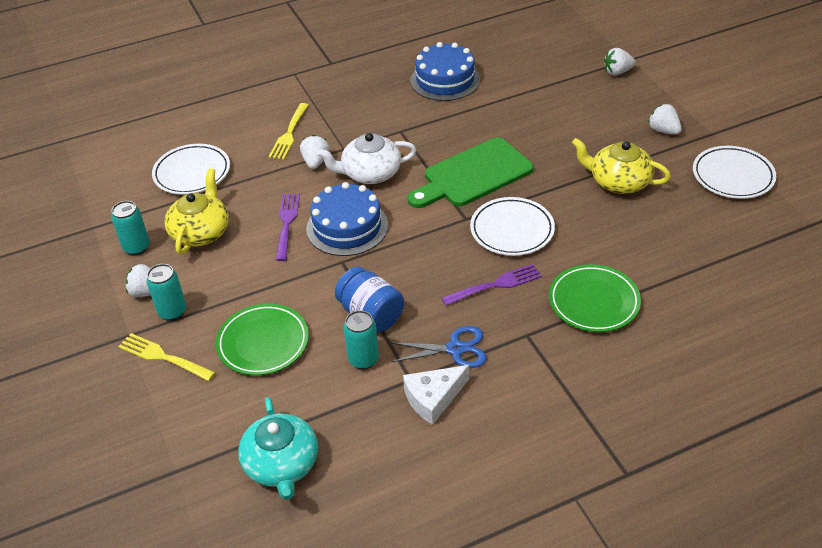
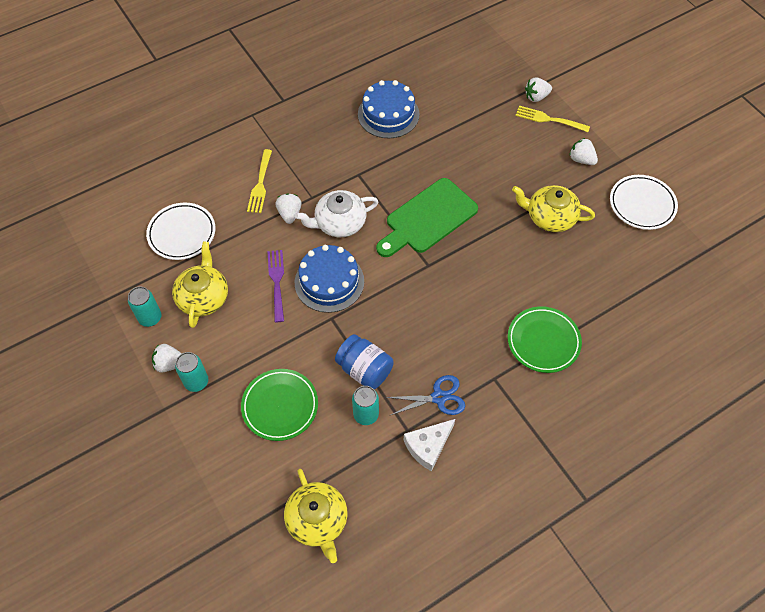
camera: 10 degrees left, 15 degrees up
yellow fork [118,333,216,381] -> yellow fork moved to [516,106,590,132]
turquoise teapot [238,397,318,500] -> yellow teapot [284,469,348,563]
purple fork [442,264,542,306] -> none
white plate [470,197,555,256] -> none

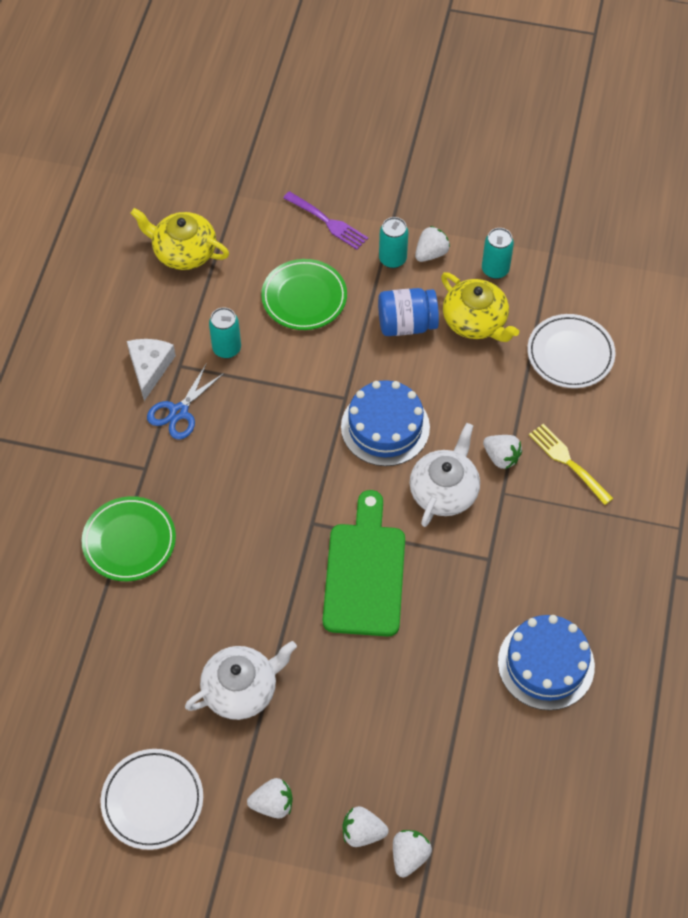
camera: 135 degrees right, 0 degrees up
purple fork [267,250,284,322] -> purple fork moved to [283,191,368,250]
blue jar [335,334,394,389] -> blue jar moved to [378,288,439,336]
yellow teapot [512,185,595,232] -> white teapot [185,641,297,720]
yellow fork [516,106,590,132] -> white strawberry [343,806,389,847]

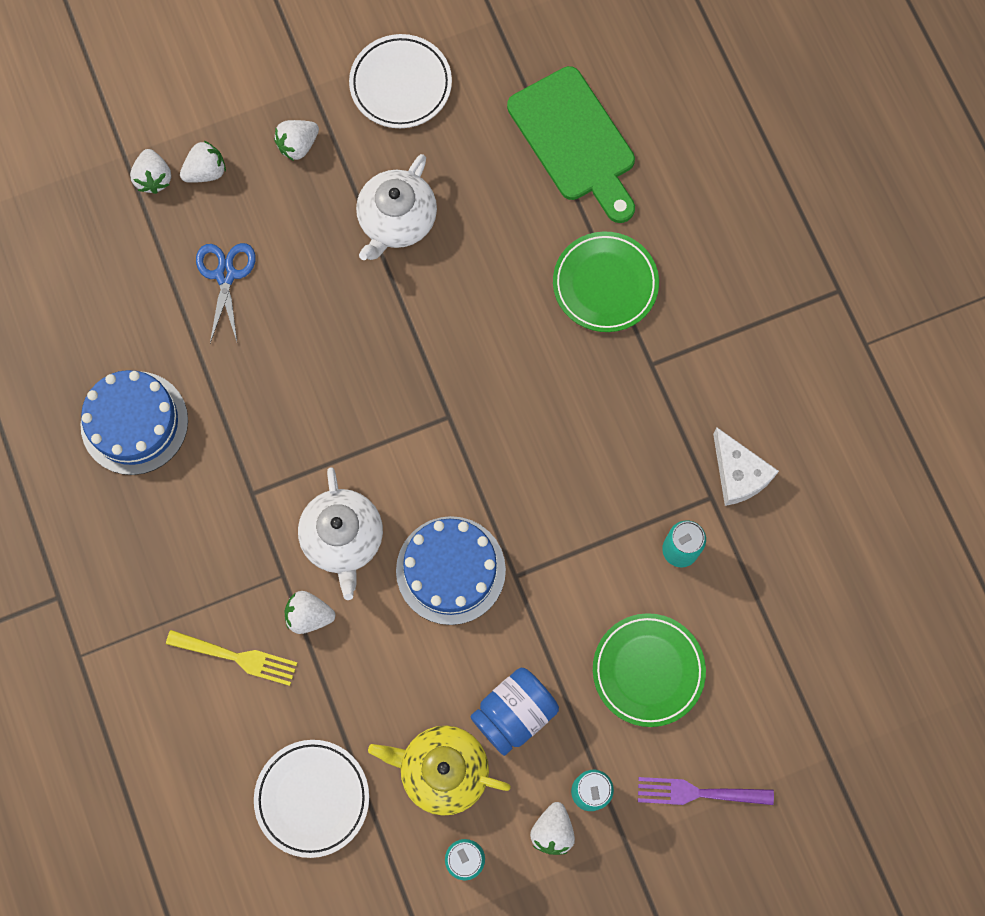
camera: 145 degrees right, 15 degrees up
yellow teapot [130,208,229,270] -> none
blue scissors [147,363,224,440] -> blue scissors moved to [196,243,256,343]
green cutting board [323,490,405,637] -> green cutting board moved to [507,66,635,223]

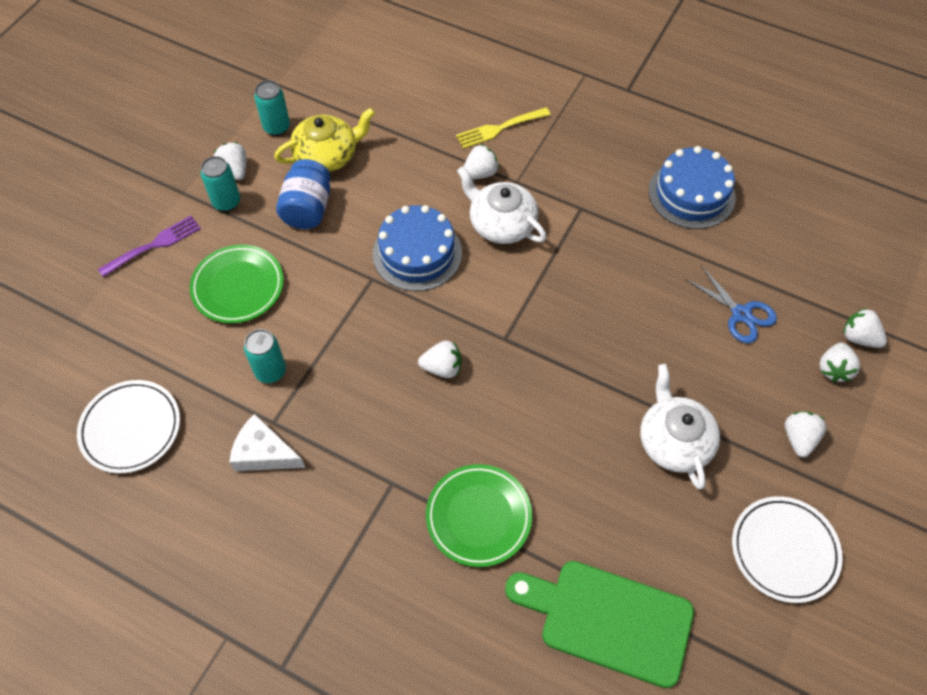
camera: 140 degrees right, 15 degrees down
white plate [254,740,369,858] -> white plate moved to [77,380,180,473]
none -> white strawberry [418,341,462,378]

